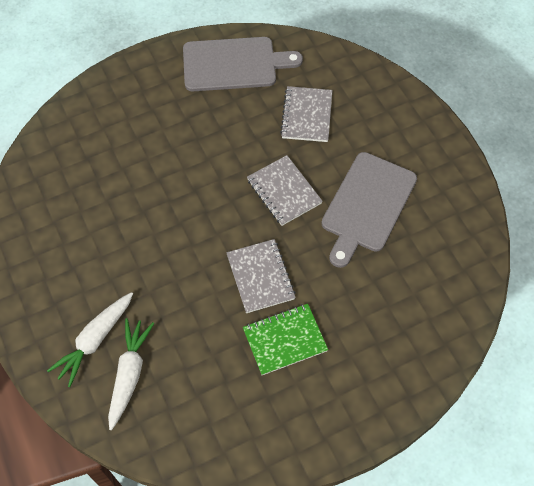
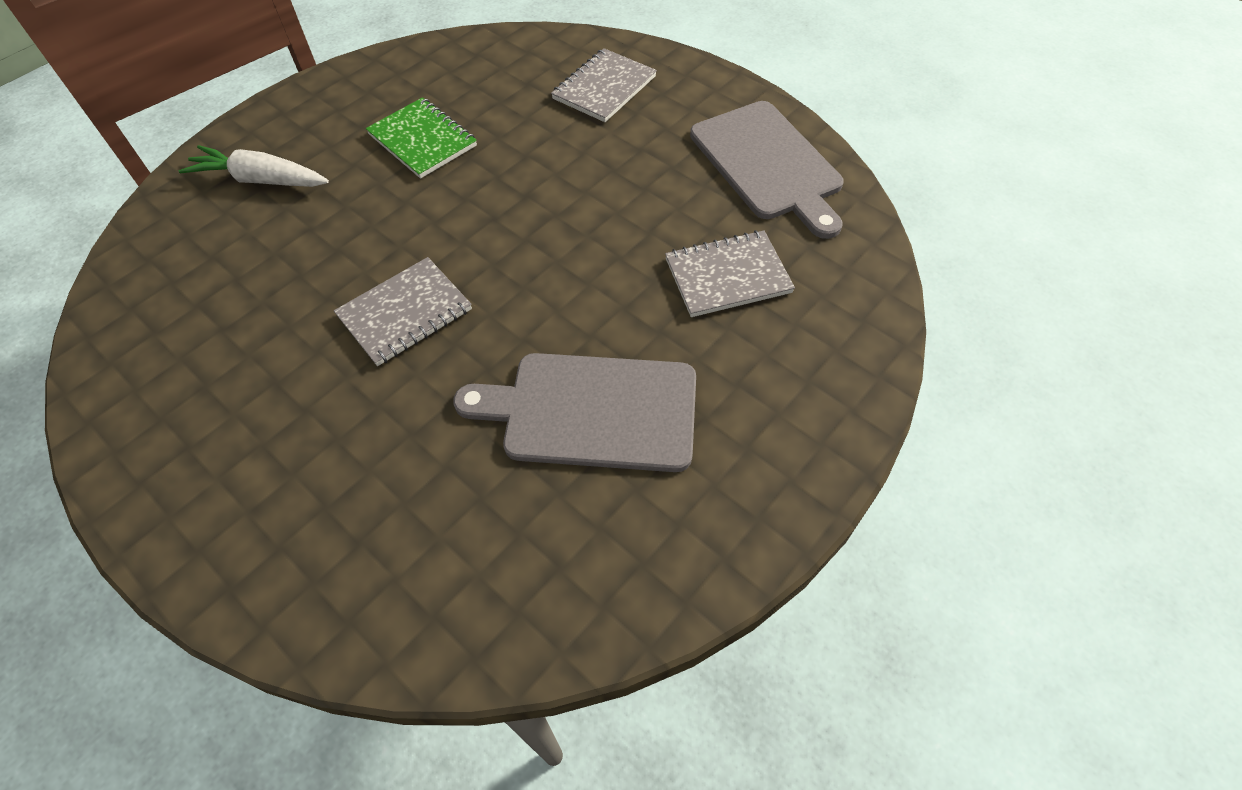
camera: 70 degrees right, 5 degrees down
white carrot [108,318,154,430] -> none
green notebook [243,304,328,375] -> green notebook moved to [366,97,477,179]
grey notebook [247,155,323,226] -> grey notebook moved to [551,48,657,122]

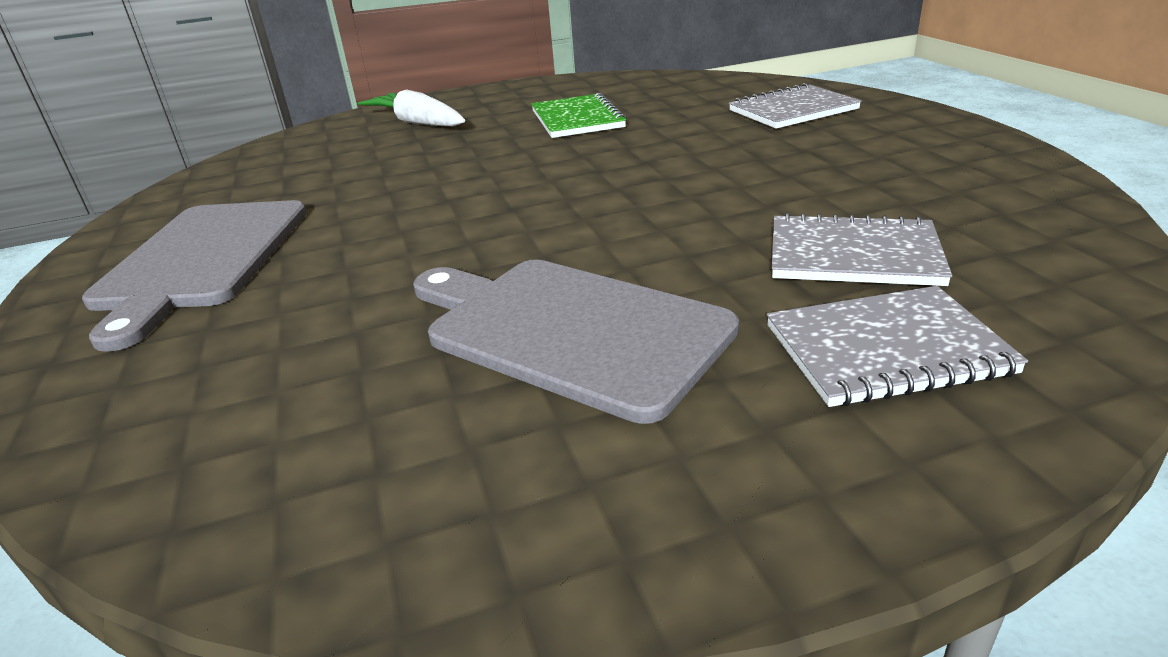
camera: 30 degrees right, 25 degrees down
grey notebook [334,257,472,366] -> grey notebook moved to [767,286,1028,407]
grey cutting board [690,101,844,239] -> grey cutting board moved to [82,200,307,352]

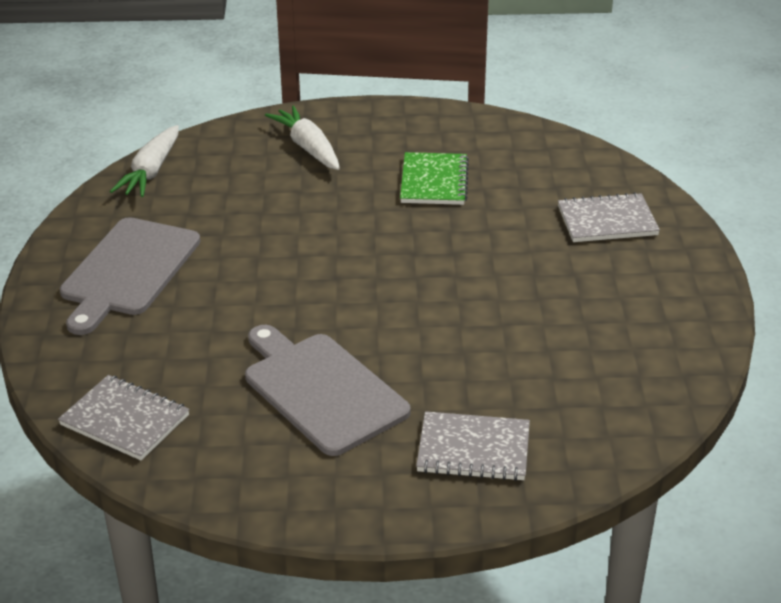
camera: 15 degrees right, 5 degrees up
grey notebook [772,213,952,286] -> grey notebook moved to [58,375,189,460]
none -> white carrot [110,125,179,197]

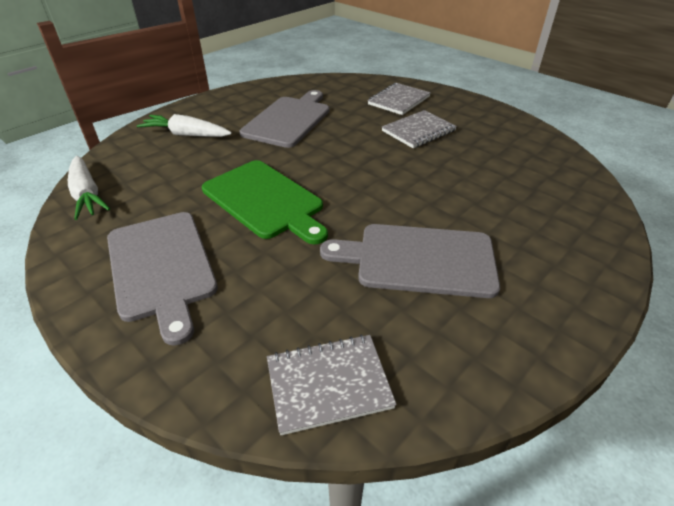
camera: 45 degrees left, 5 degrees up
green notebook [400,152,469,205] -> grey cutting board [240,90,330,148]
grey notebook [416,411,530,481] -> grey notebook moved to [382,110,457,148]
none -> green cutting board [202,160,328,245]

